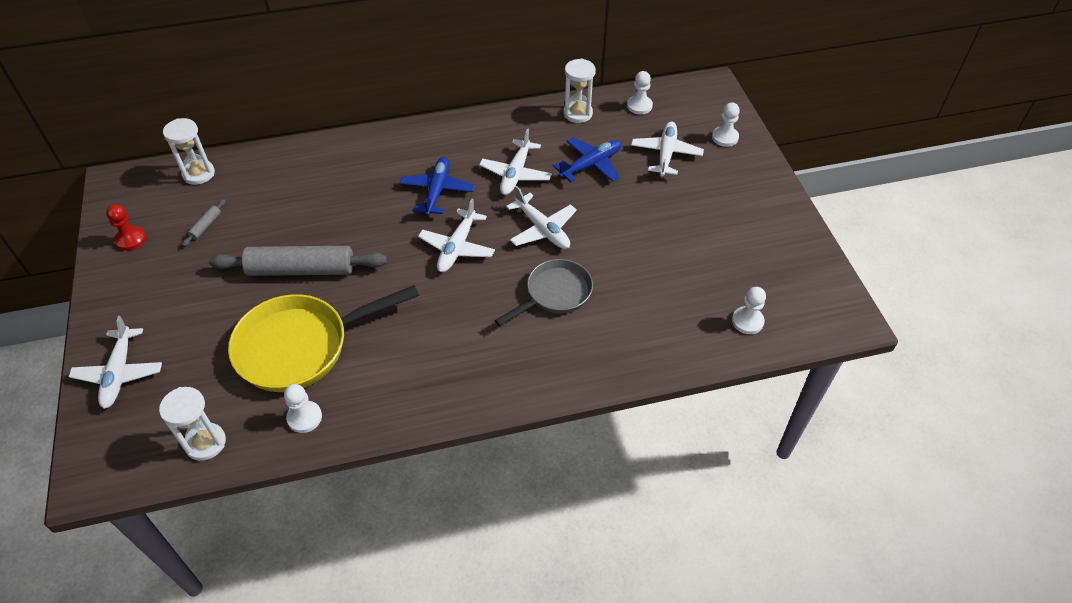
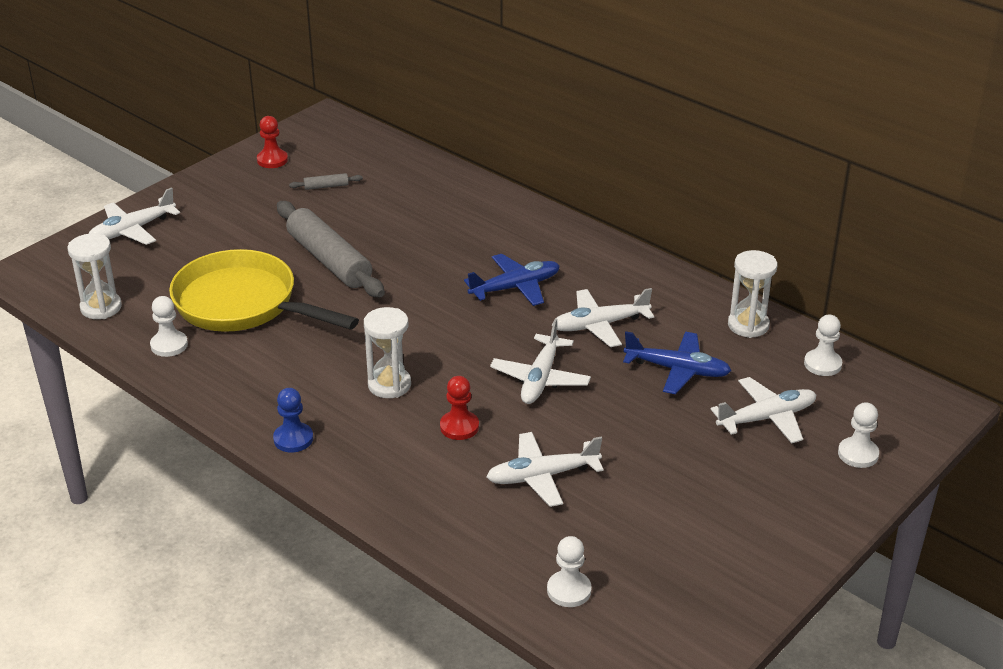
camera: 55 degrees right, 15 degrees down
white hourglass [163,118,215,185] -> white hourglass moved to [364,307,411,398]
white plane [418,199,495,272] -> white plane moved to [486,432,604,507]
grey pan [495,259,593,326] -> red pawn [440,376,479,440]
none -> blue pawn [273,388,313,452]

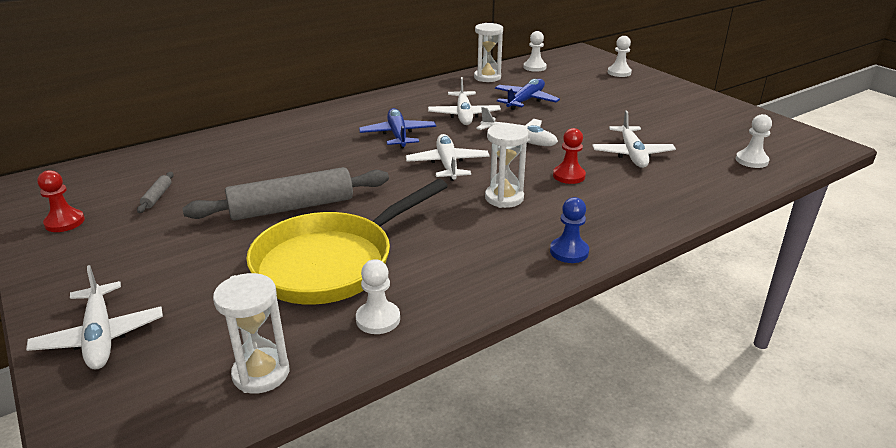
camera: 75 degrees left, 5 degrees down
white plane [711,377,816,443] -> white plane moved to [406,134,490,181]

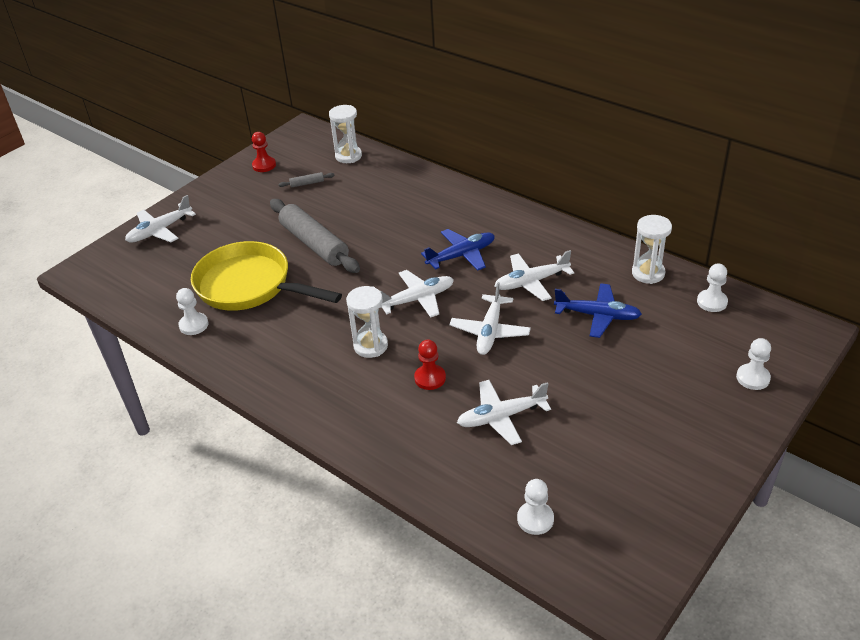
camera: 75 degrees right, 10 degrees up
white hourglass [213,273,290,393] -> white hourglass moved to [329,105,362,163]
blue pawn [550,197,589,263] -> none

